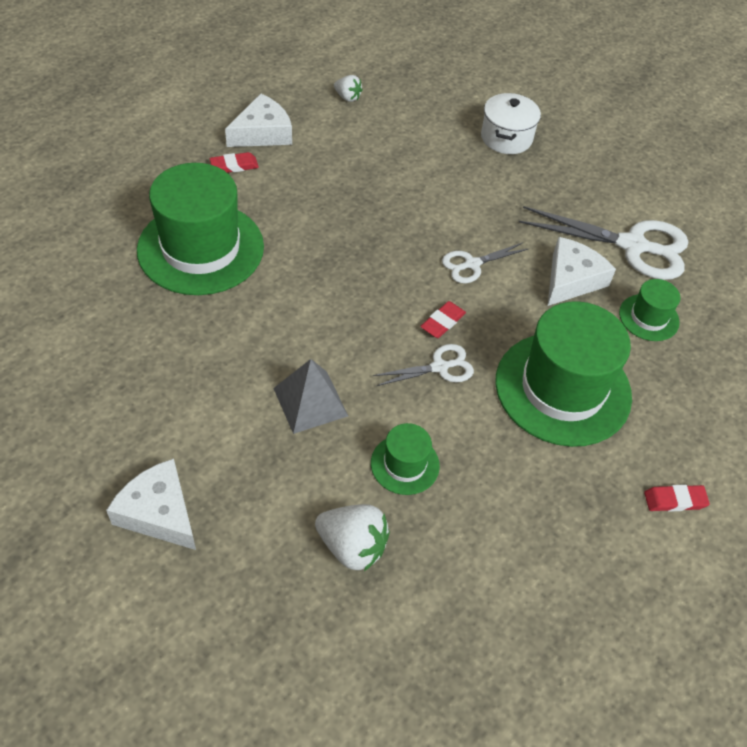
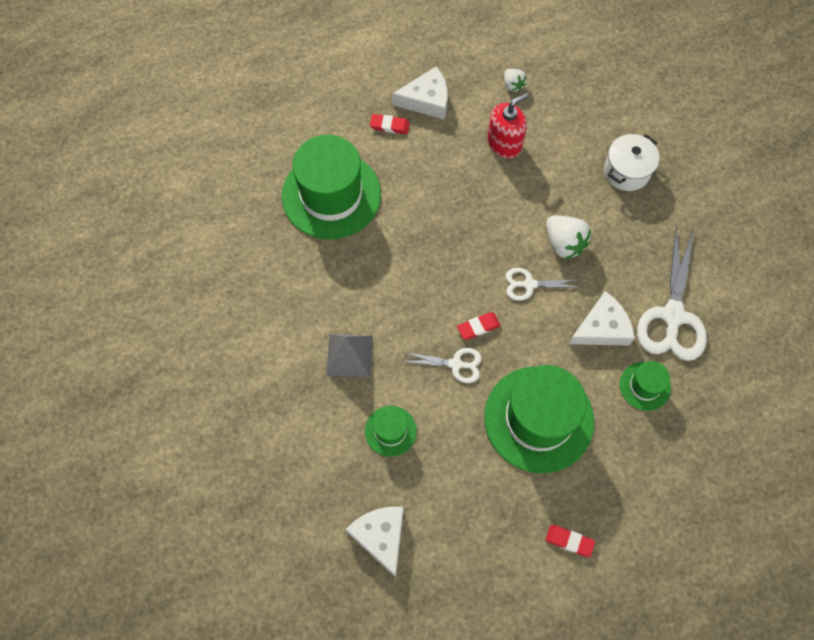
camera: 30 degrees right, 15 degrees up
white cheese [106,459,196,550] -> white cheese moved to [345,507,404,578]
white strawberry [315,504,390,571] -> white strawberry moved to [546,216,591,259]
white scissors [519,206,688,280] -> white scissors turned 60 degrees clockwise [637,225,707,361]
none -> red soap dispenser [487,93,529,158]

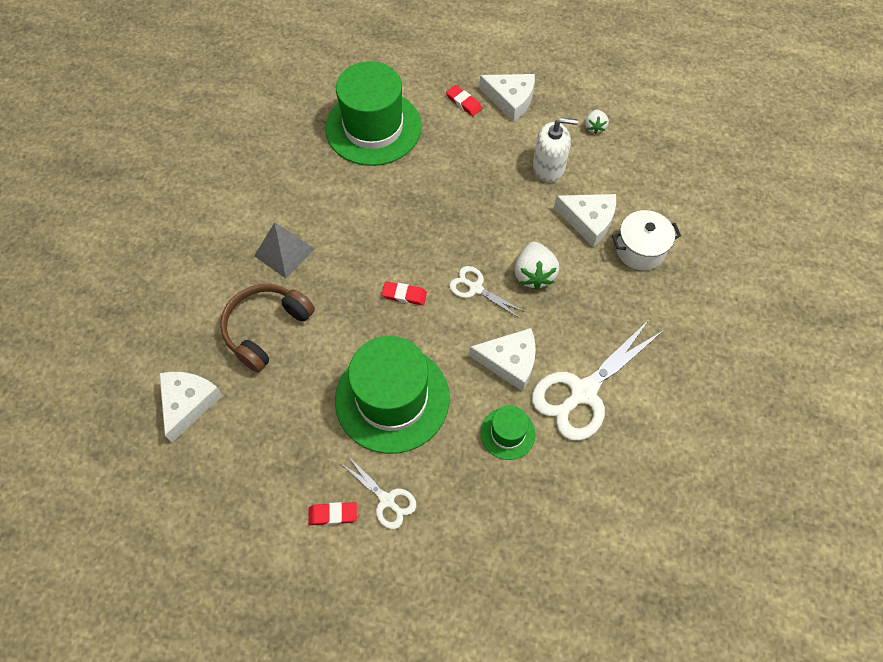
camera: 35 degrees right, 5 degrees down
green hat [365,406,417,457] -> brown headphones [220,284,315,372]
white scissors [402,348,482,383] -> white scissors moved to [342,456,416,529]
red soap dispenser [487,93,529,158] -> white soap dispenser [533,117,578,183]
red eraser [545,525,595,557] -> red eraser turned 60 degrees counterclockwise [308,502,357,525]
none -> white cheese [554,194,616,247]

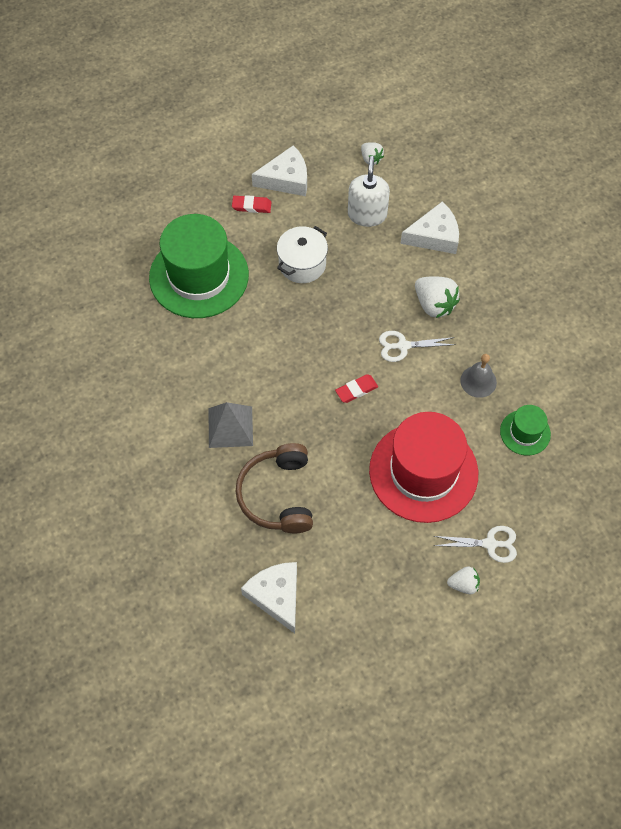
camera: 40 degrees left, 0 degrees up
red eraser [308,502,357,525] -> white strawberry [447,566,480,594]
green hat [335,336,450,454] -> red hat [369,412,478,523]
white cheese [469,328,536,391] -> grey bell [460,354,497,398]
white scissors [532,320,664,441] -> none
white soap dispenser [533,117,578,183] -> white soap dispenser turned 45 degrees counterclockwise [348,156,390,227]
white pot [612,210,681,270] -> white pot moved to [277,226,328,283]

